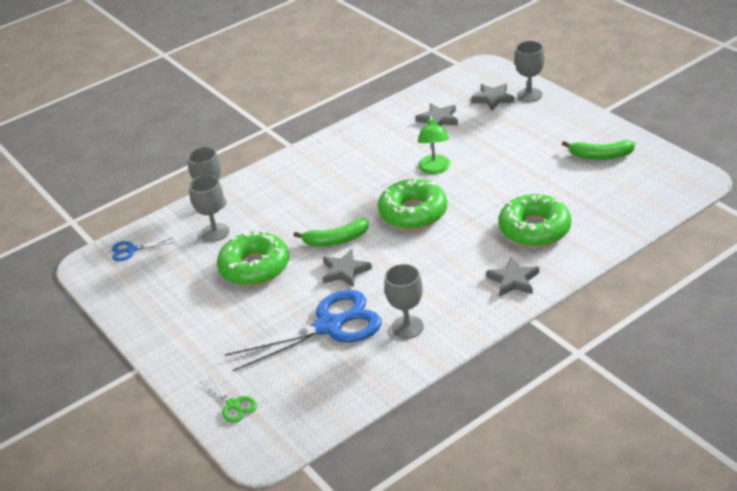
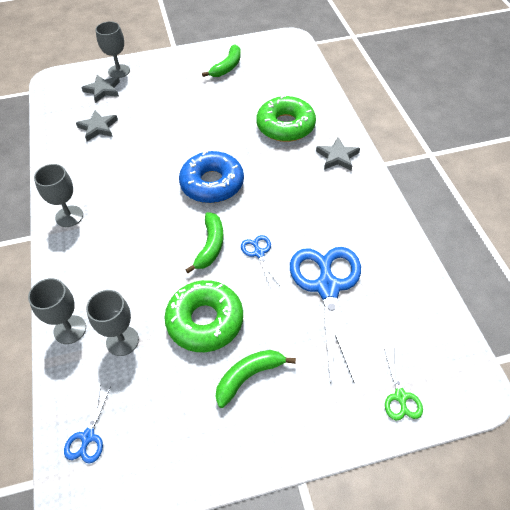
camera: 70 degrees left, 15 degrees up
green scissors [201,375,257,423] -> green scissors turned 105 degrees clockwise [384,349,423,420]
grey star [322,249,372,287] -> blue scissors [241,235,280,287]
green donut [378,179,447,229] -> blue donut [179,150,244,203]
grey goblet [384,264,424,339] -> grey goblet moved to [34,164,83,227]
green lamp [418,116,450,174] -> none
none -> green banana [216,350,296,408]

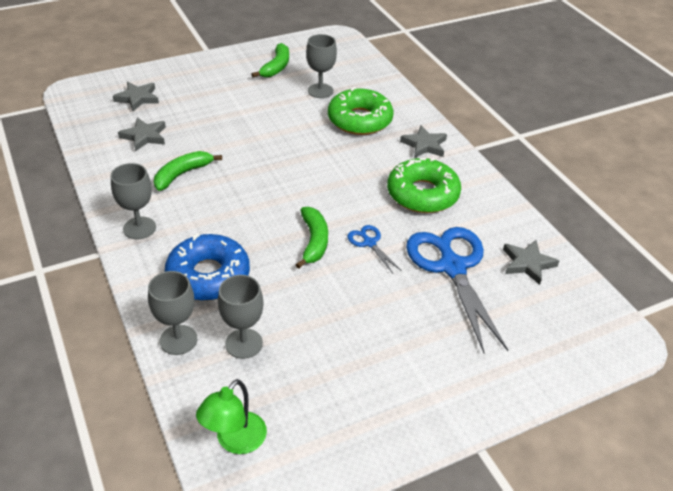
camera: 15 degrees left, 10 degrees down
blue scissors [64,385,111,463] -> green lamp [196,379,267,454]
grey goblet [96,21,130,78] -> grey goblet moved to [306,34,337,98]
green donut [164,280,243,352] -> green donut moved to [387,158,461,213]
blue donut [179,150,244,203] -> blue donut moved to [165,234,250,301]
green banana [216,350,296,408] -> green banana moved to [154,151,222,191]
green scissors [384,349,423,420] -> none
none -> grey star [503,240,559,285]

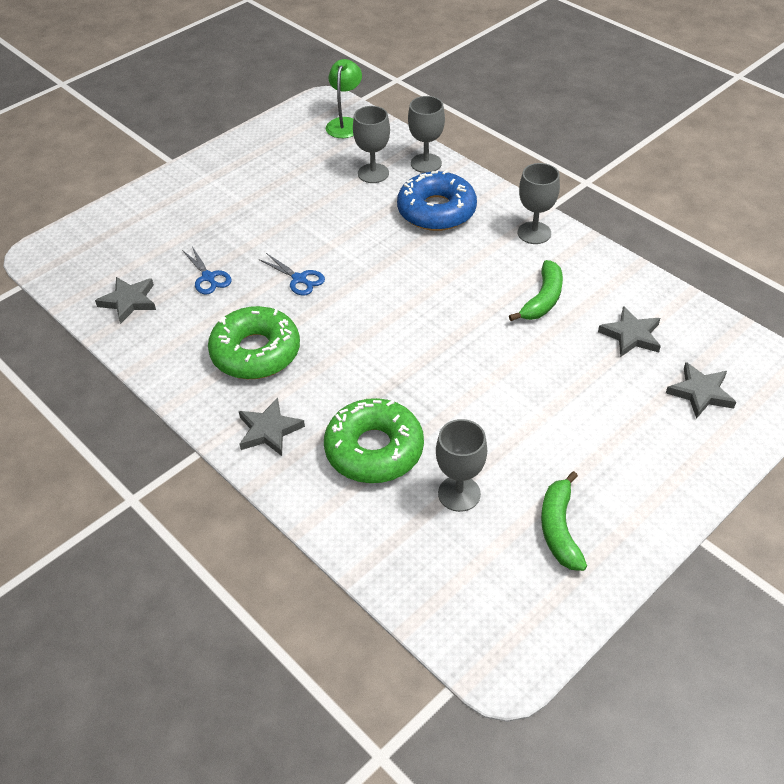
camera: 165 degrees right, 5 degrees up
green banana [296,207,328,269] -> none
blue scissors [406,227,508,353] -> blue scissors [182,247,232,295], size x0.45

